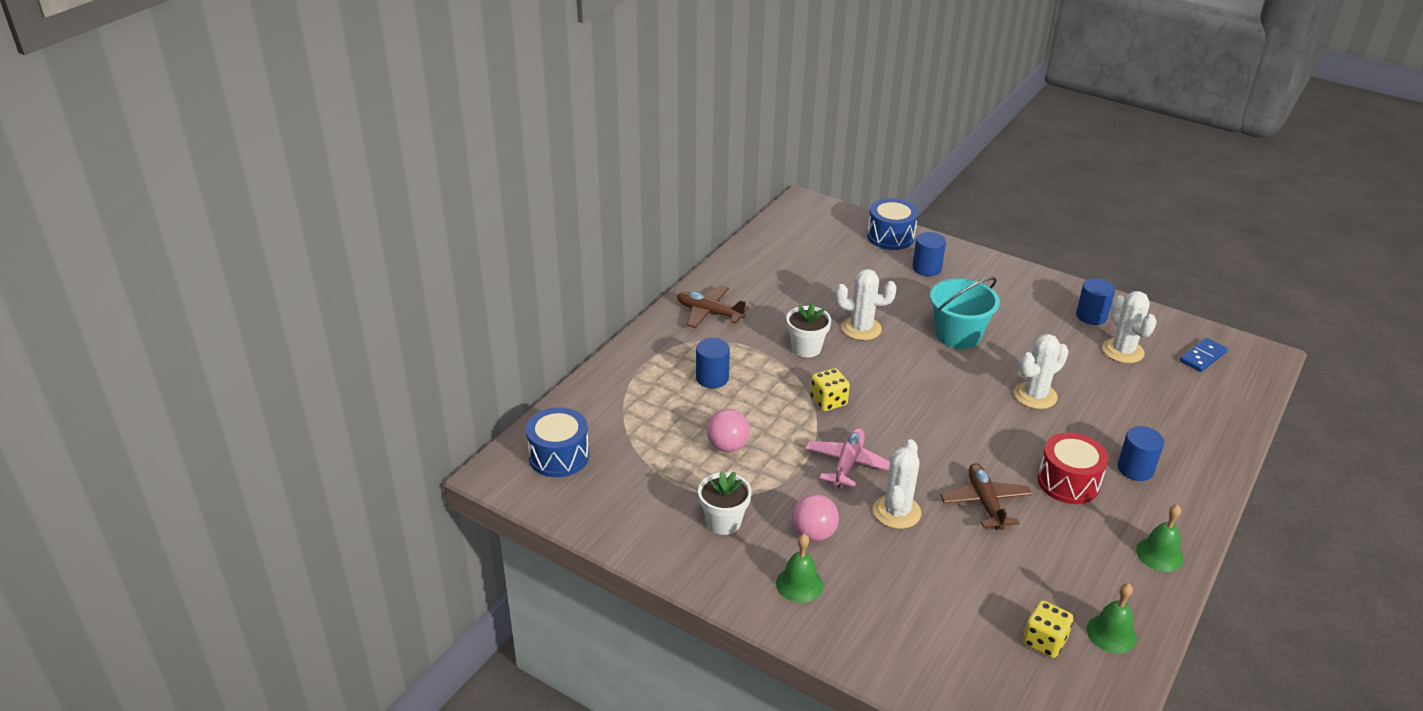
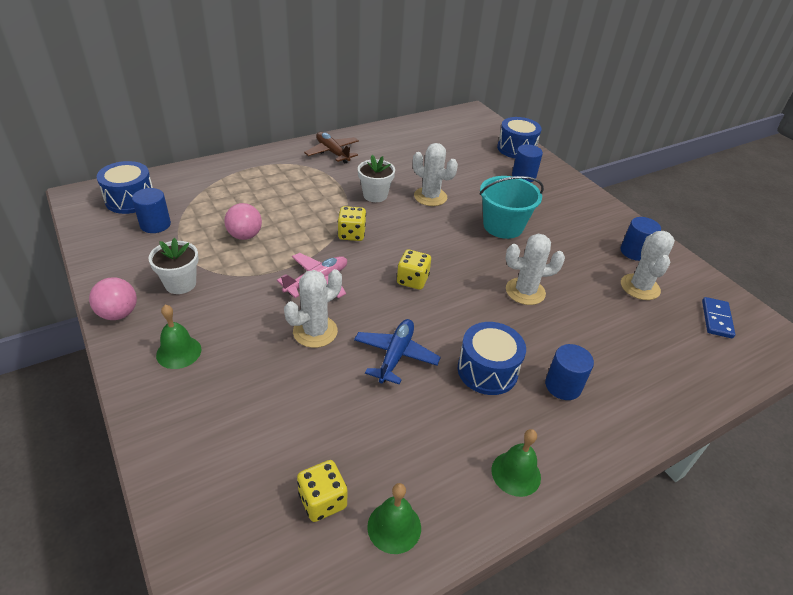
camera: 25 degrees right, 5 degrees up
blue cylinder [696,338,730,388] -> blue cylinder moved to [132,188,171,233]
pink ball [792,494,839,541] -> pink ball moved to [89,277,137,320]
brown plane [940,463,1032,530] -> blue plane [354,319,441,385]
red drum [1038,433,1108,504] -> blue drum [458,322,526,395]
blue domino [1180,338,1227,372] -> blue domino turned 60 degrees counterclockwise [702,297,735,338]
none -> yellow dice [397,250,431,290]

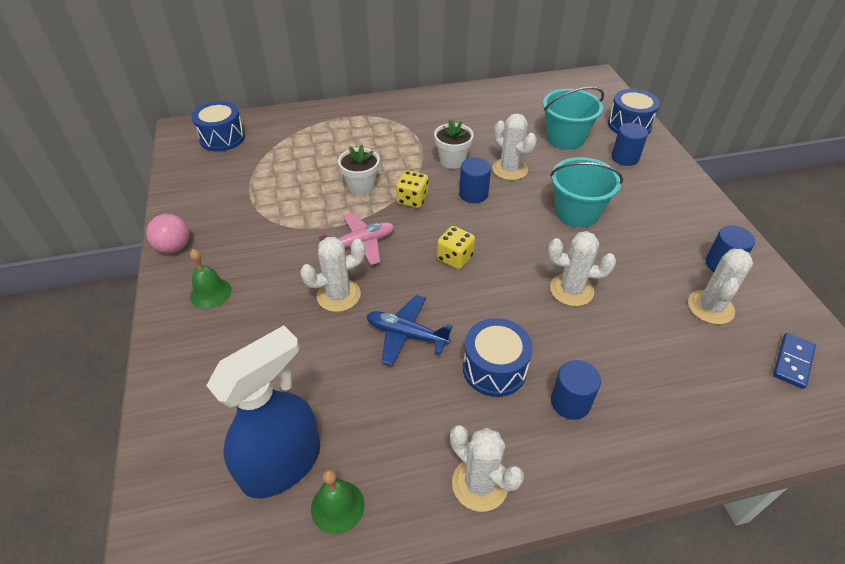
camera: 20 degrees right, 5 degrees up
blue cylinder [132,188,171,233] -> blue cylinder moved to [459,158,491,203]
white flower pot [148,238,199,294] -> white flower pot moved to [338,145,380,196]
pink ball [224,203,262,240] -> none
yellow dice [297,460,347,522] -> blue spray bottle [206,325,320,499]
brown plane [304,132,359,164] -> none
blue plane [354,319,441,385] -> blue plane turned 105 degrees counterclockwise [367,295,453,366]
green bell [491,429,541,497] -> white cactus [450,425,524,512]
none -> turquoise bucket [543,87,604,150]

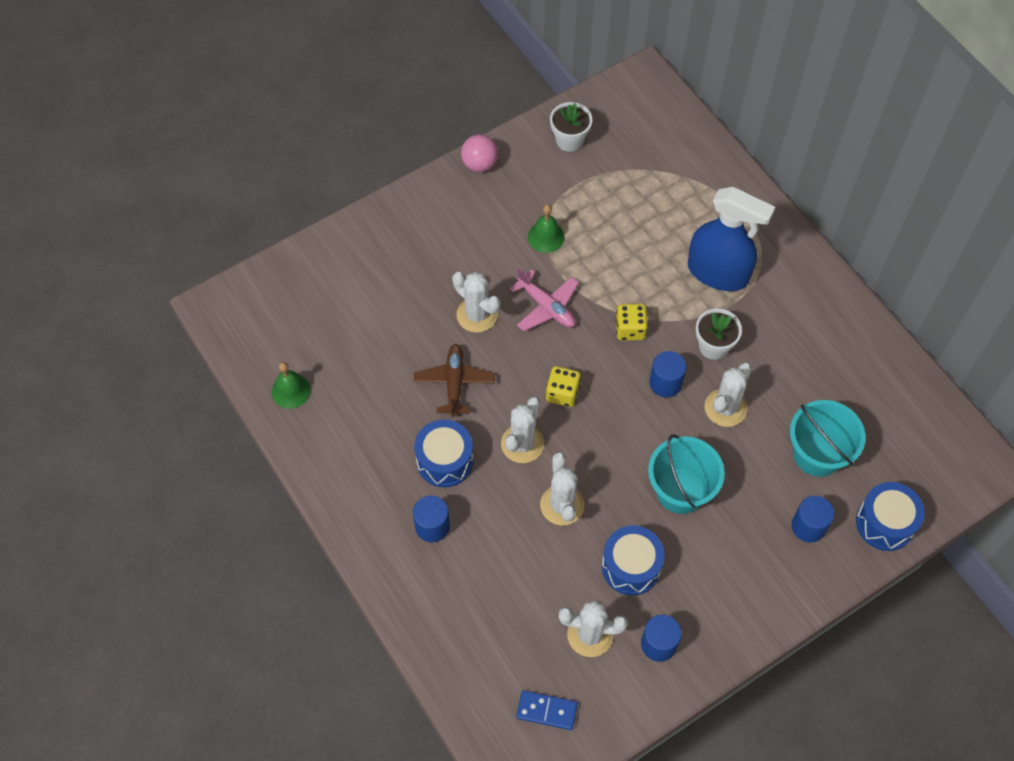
camera: 70 degrees right, 15 degrees up
green bell [190,249,232,309] -> green bell moved to [528,204,565,253]
blue drum [191,101,245,152] -> blue drum moved to [602,526,665,595]
blue spray bottle [206,325,320,499] -> blue spray bottle moved to [688,187,775,291]
white flower pot [338,145,380,196] -> white flower pot moved to [550,102,592,152]
blue plane [367,295,453,366] -> brown plane [414,344,495,417]
white cactus [450,425,524,512] -> white cactus moved to [501,397,544,463]

